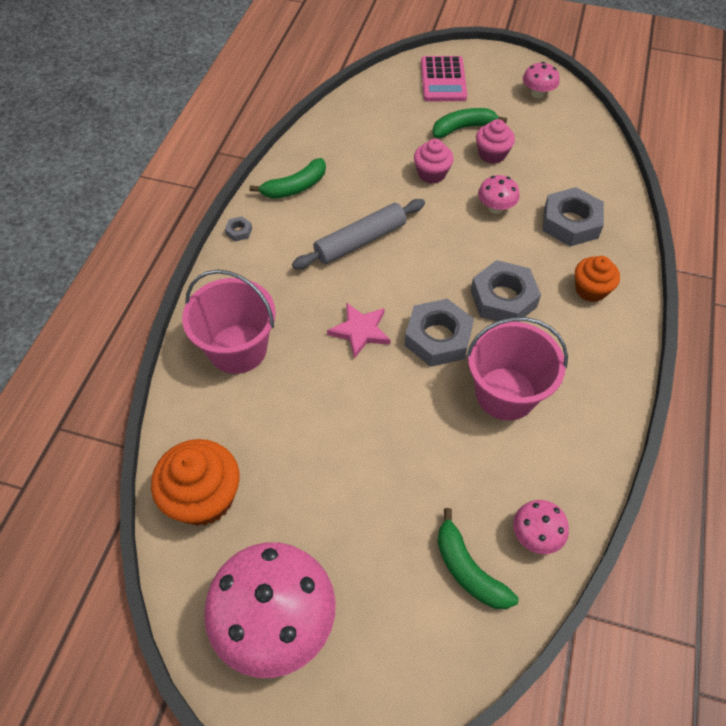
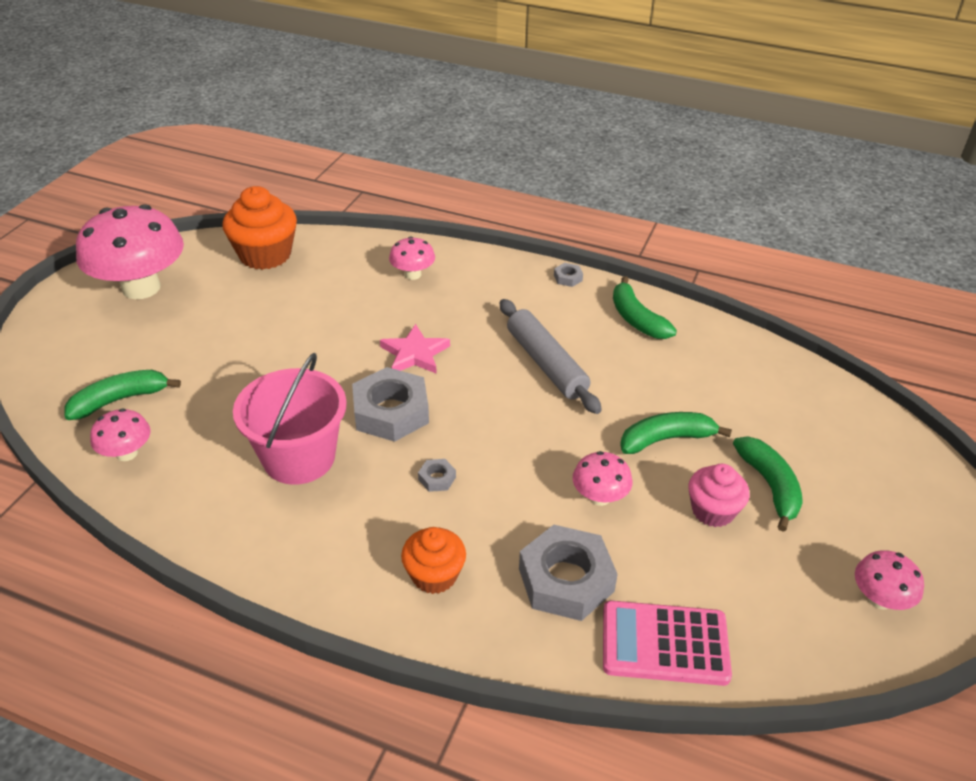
camera: 95 degrees right, 15 degrees down
pink bucket [182,270,276,374] -> pink mushroom [389,236,435,280]
pink cupcake [414,139,454,184] -> green banana [620,412,732,454]
pink calculator [421,56,467,101] -> pink calculator moved to [603,601,732,686]
grey nut [471,260,541,322] -> grey nut [418,459,456,492], size x0.42

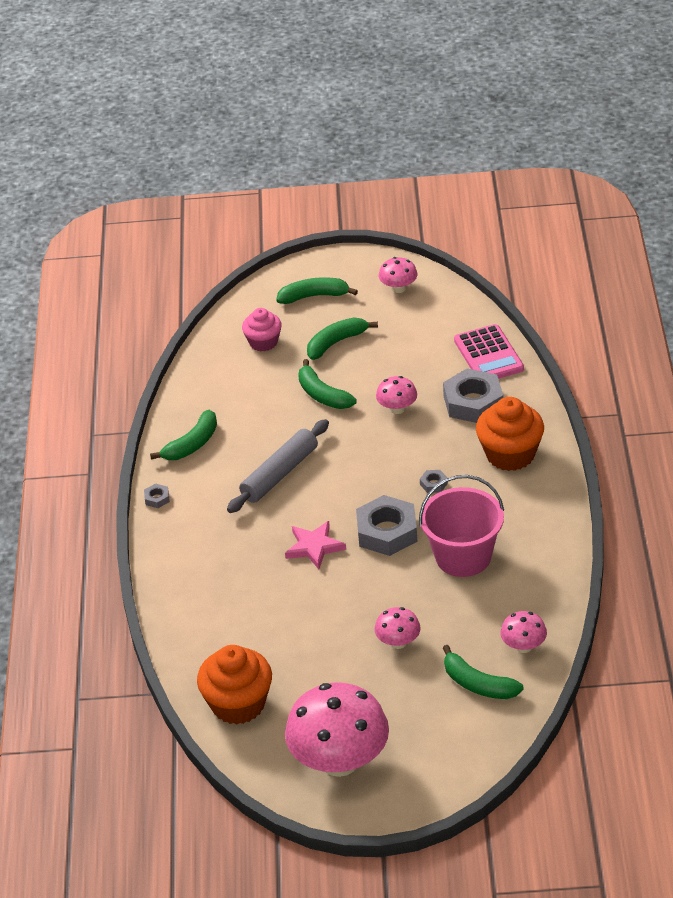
camera: 110 degrees left, 0 degrees up
pink mushroom [389,236,435,280] -> pink mushroom moved to [375,607,421,649]
orange cupcake [401,527,466,594] -> orange cupcake [476,397,544,471], size x1.61
pink cupcake [688,464,750,527] -> pink cupcake moved to [242,308,282,351]
none -> green banana [276,277,358,304]

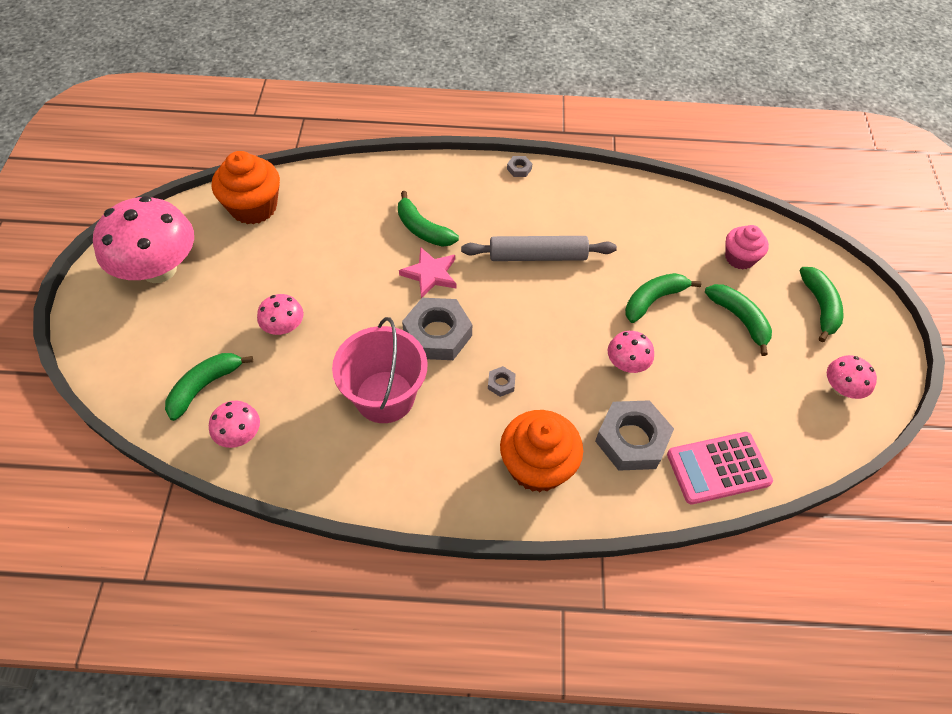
camera: 90 degrees right, 15 degrees up
green banana [150,410,217,460] -> green banana moved to [398,191,459,247]
grey rolling pin [227,419,329,513] -> grey rolling pin turned 45 degrees counterclockwise [461,236,617,261]

